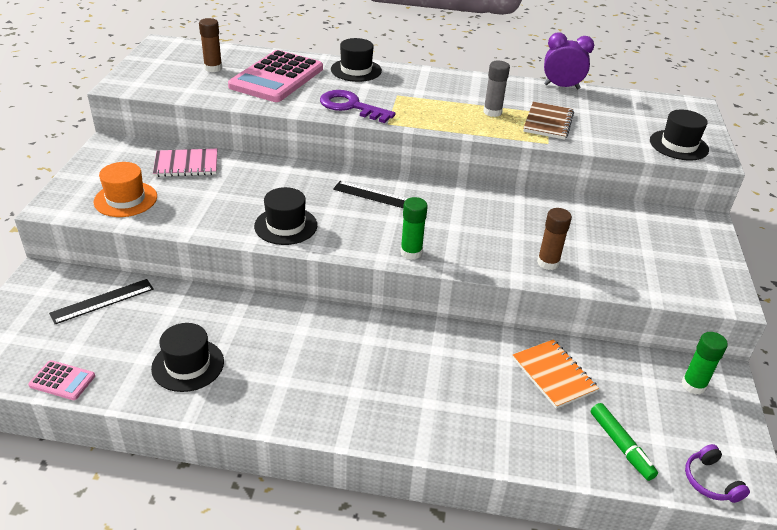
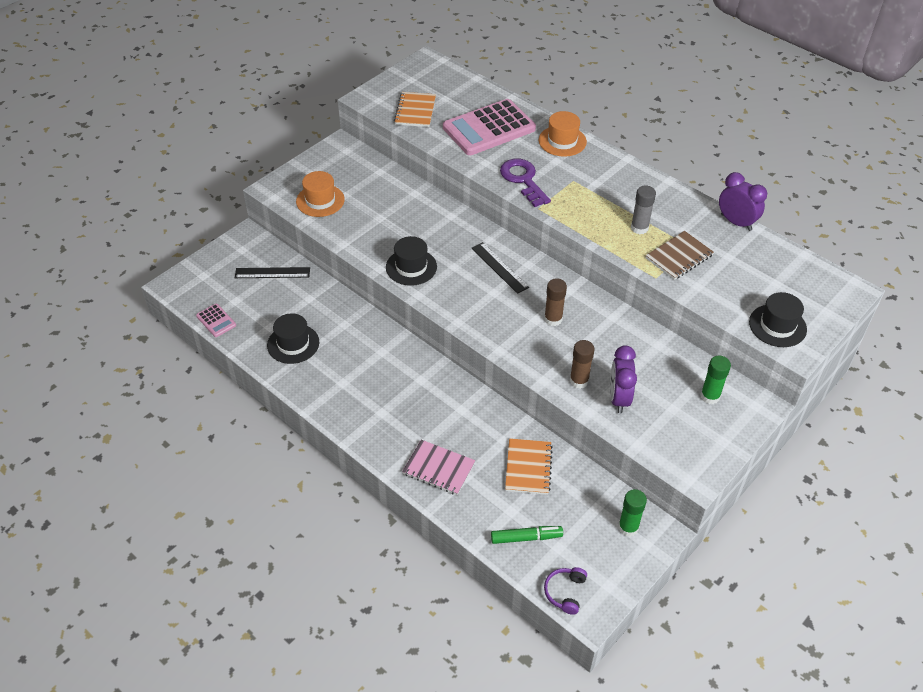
camera: 35 degrees right, 10 degrees up
pink notebook [153,149,217,177] -> pink notebook moved to [402,440,476,495]
brown glue stick [199,18,222,72] -> brown glue stick moved to [544,278,567,326]
black hat [331,38,382,82] -> orange hat [539,111,587,157]
green glue stick [400,197,428,260] -> green glue stick moved to [700,356,731,404]
green marker [591,403,658,481] -> green marker turned 105 degrees counterclockwise [491,526,563,544]
none -> orange notebook [394,92,436,127]
none -> purple clock [610,345,637,413]

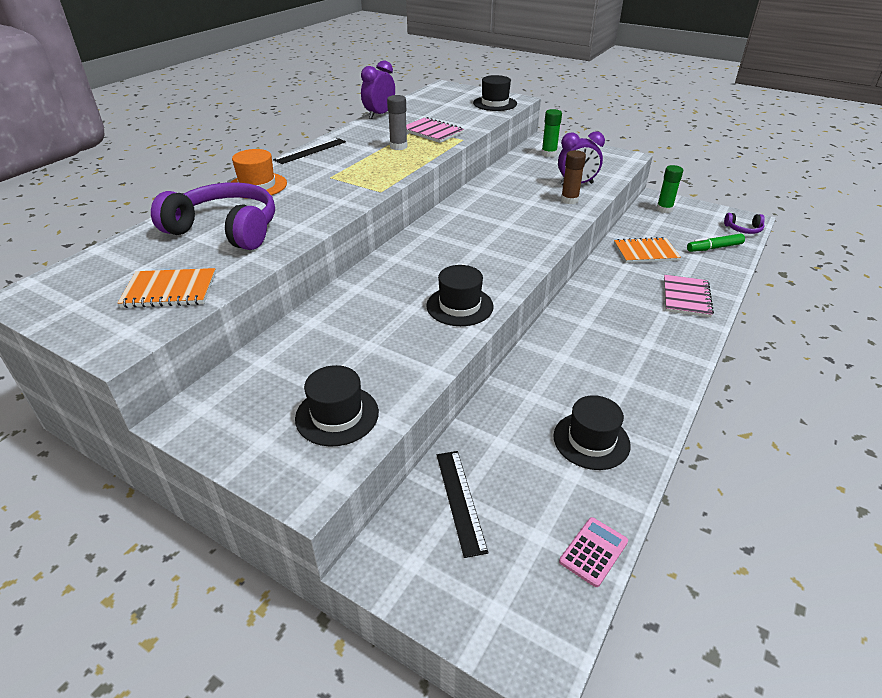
camera: 100 degrees left, 10 degrees down
orange hat [296,171,345,217] -> black hat [295,365,379,446]
pink calculator [443,99,536,155] -> purple headphones [151,182,275,250]
black ruler [471,242,529,294] -> black ruler moved to [273,138,346,164]
green marker [491,526,563,544] -> green marker turned 90 degrees counterclockwise [687,234,745,252]
purple key [500,159,551,207] -> none
brown glue stick [544,278,567,326] -> none
brown notebook [646,231,714,280] -> pink notebook [406,117,464,143]

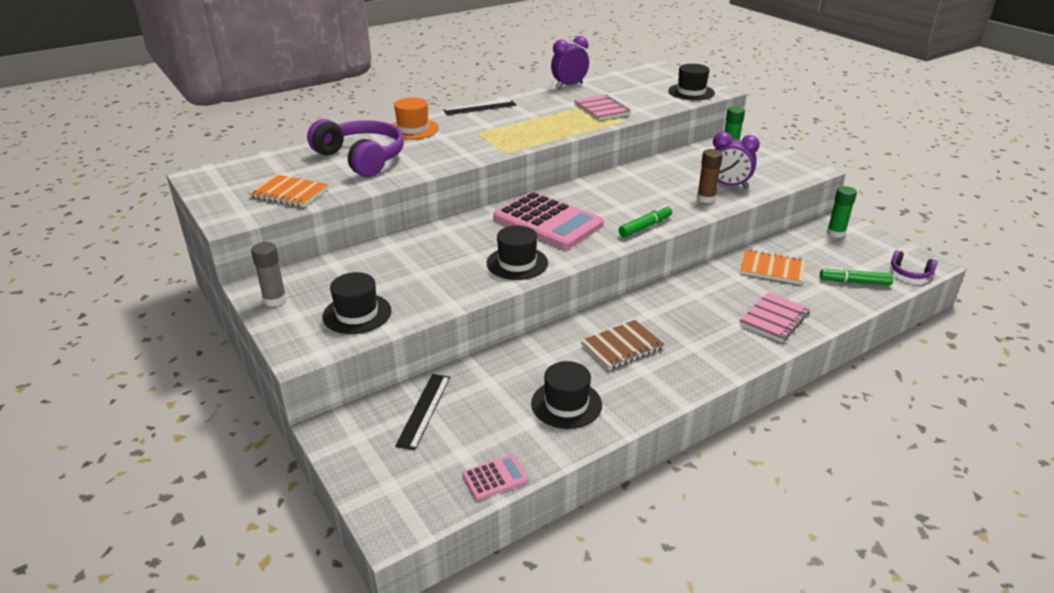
camera: 25 degrees right, 5 degrees down
grey glue stick [387,95,408,150] -> grey glue stick moved to [251,242,287,307]
none -> pink calculator [493,191,604,249]
none -> brown notebook [581,320,665,370]
none -> green marker [619,205,672,238]

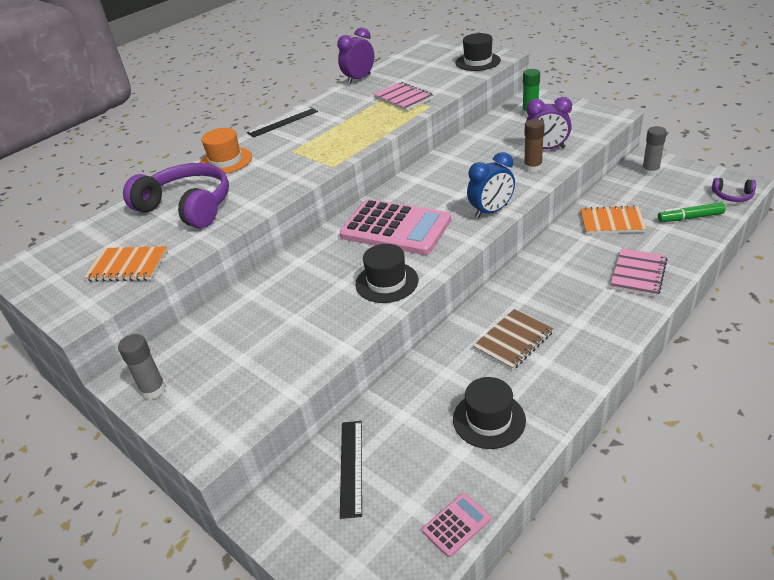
camera: 10 degrees left, 5 degrees up
black hat [322,272,391,334] -> none
green marker [619,205,672,238] -> blue clock [467,152,515,219]
green glue stick [827,186,857,238] -> grey glue stick [642,126,667,176]

